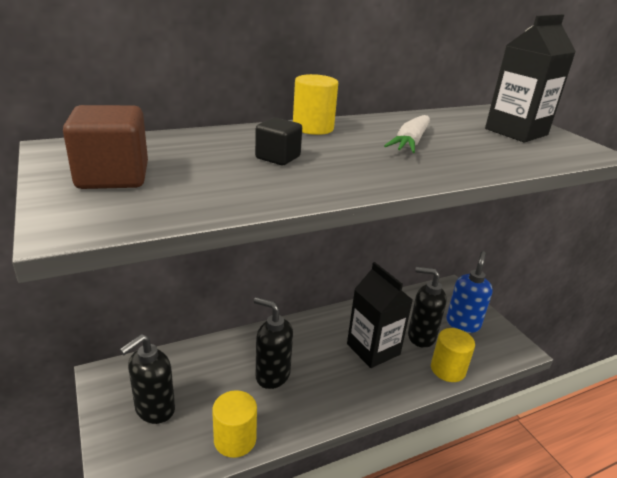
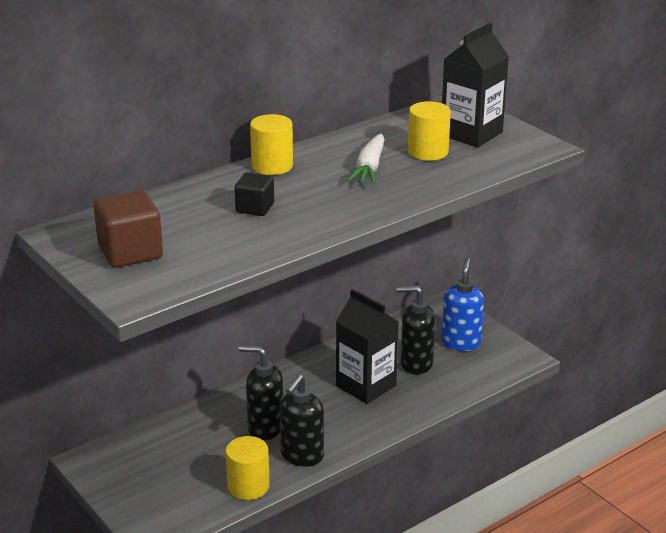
camera: 10 degrees left, 0 degrees up
black soap dispenser [120,334,175,424] -> black soap dispenser moved to [280,375,324,467]
yellow cylinder [431,328,475,382] -> yellow cylinder moved to [408,101,451,161]

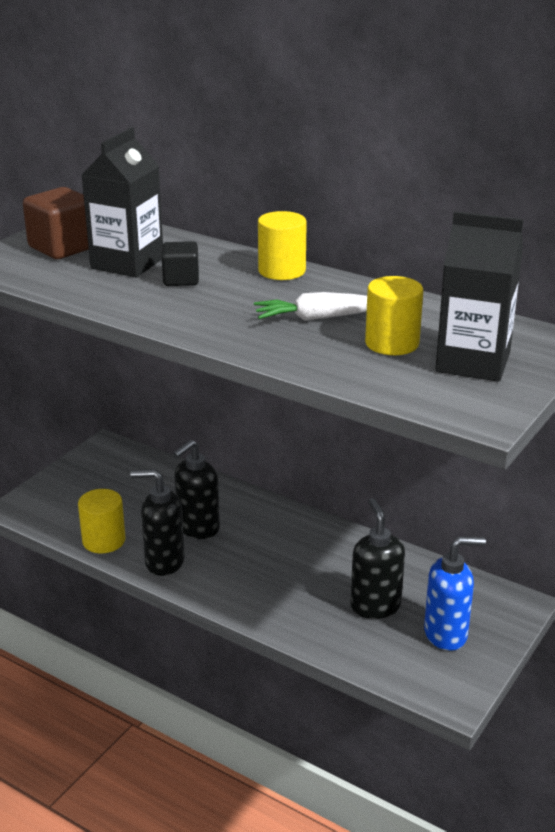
camera: 70 degrees right, 0 degrees up
black soap dispenser [239,345,283,441] -> black soap dispenser turned 135 degrees counterclockwise [173,439,220,539]
black carton [336,289,399,404] -> black carton moved to [82,128,163,277]

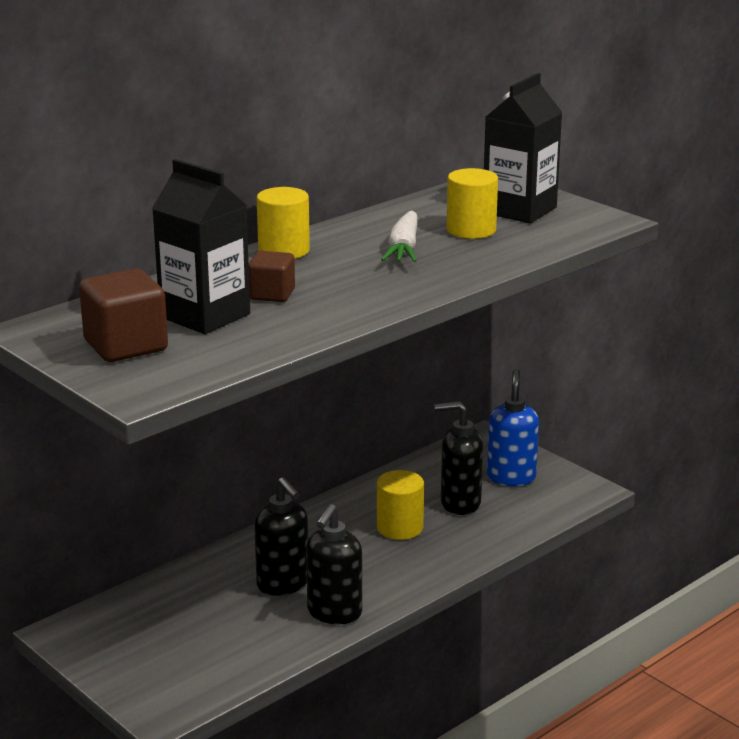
camera: 75 degrees left, 5 degrees down
yellow cylinder [78,489,126,553] -> yellow cylinder moved to [377,470,424,540]
black cube [162,241,199,286] -> brown cube [249,251,295,302]

